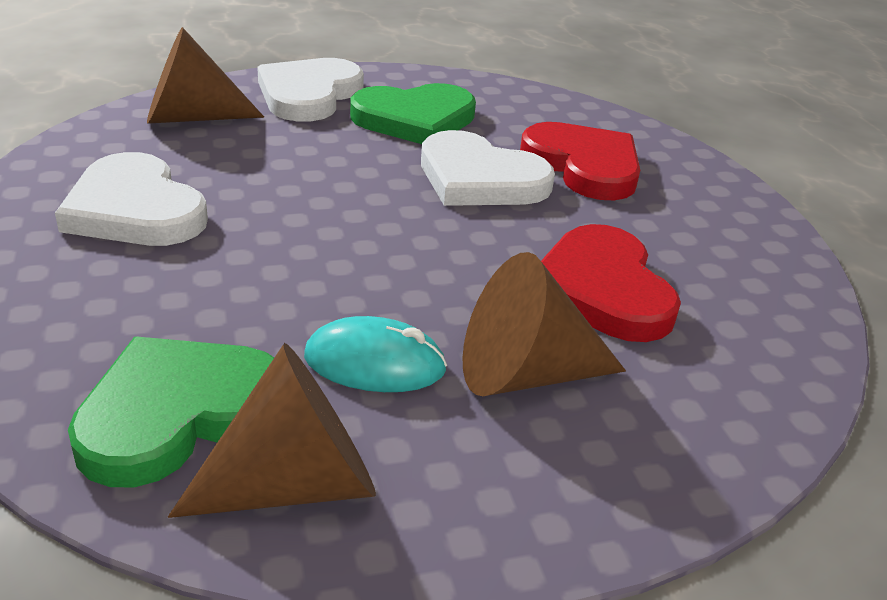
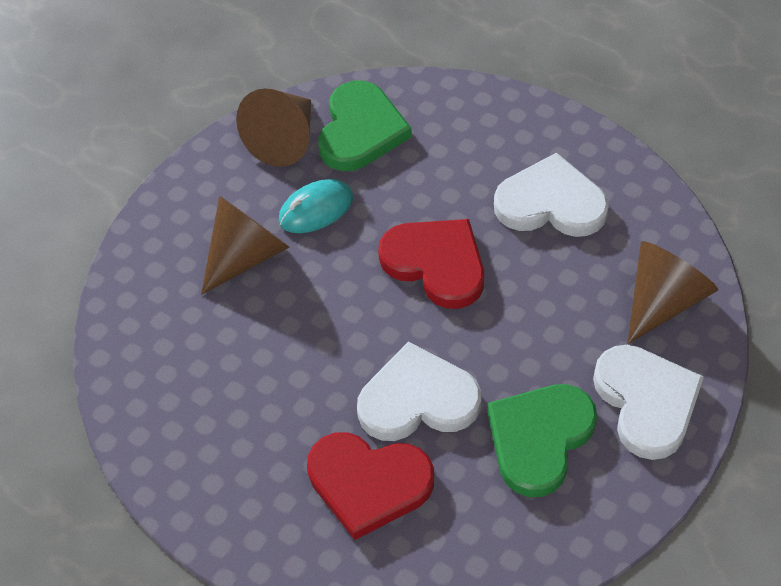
camera: 145 degrees right, 20 degrees up
red heart [541,224,681,342] -> red heart moved to [378,219,484,309]

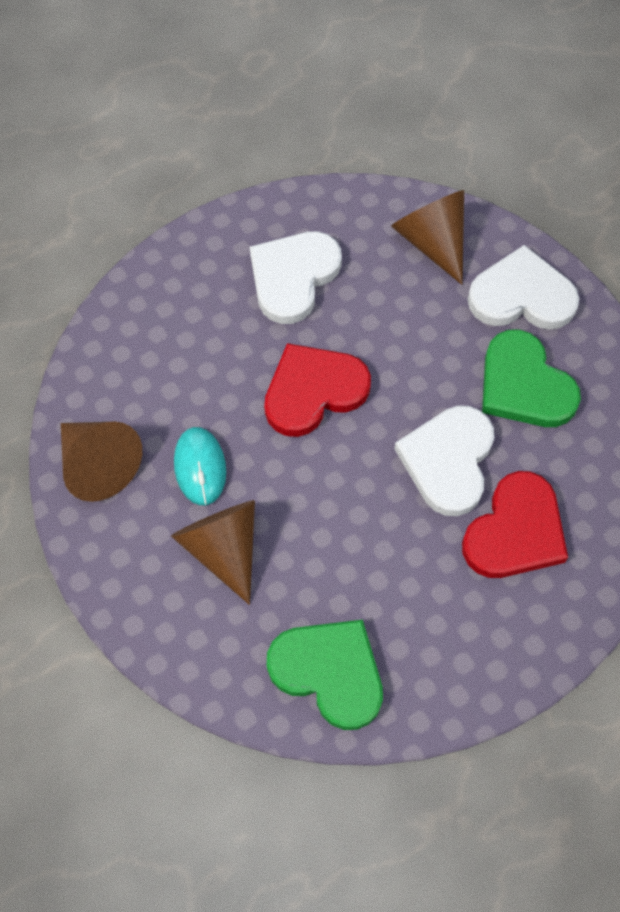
camera: 70 degrees left, 10 degrees up
green heart [318,80,412,171] -> green heart moved to [267,620,383,730]

